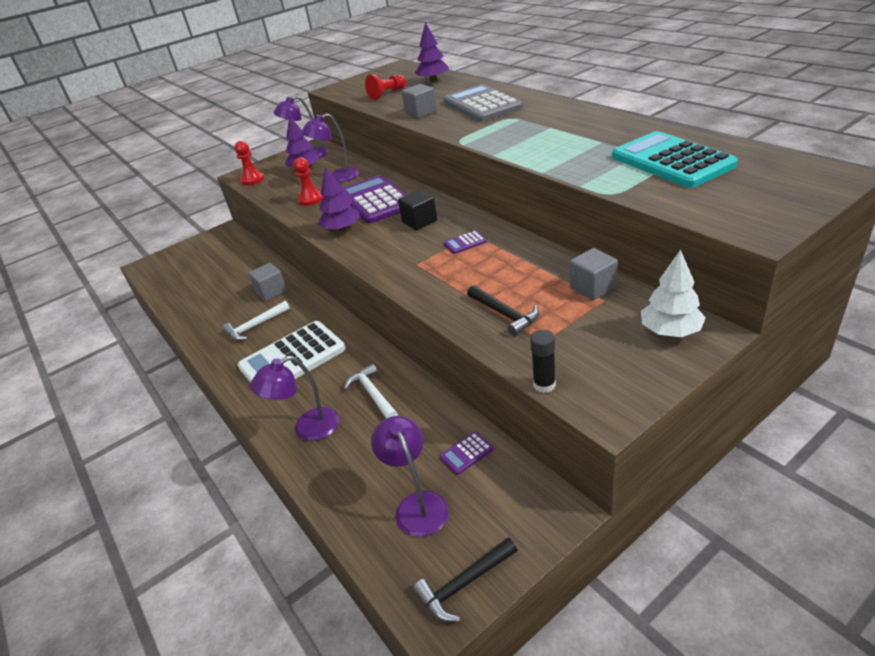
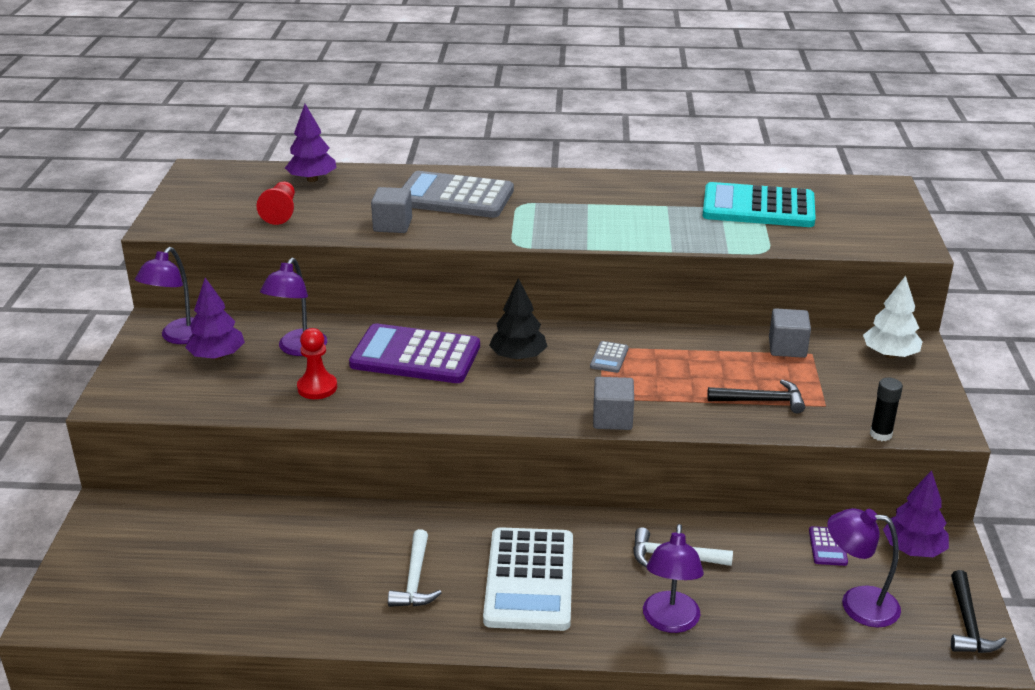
camera: 55 degrees left, 5 degrees down
red pawn [234,141,264,185] -> none
grey cube [249,263,287,301] -> grey cube moved to [593,377,634,430]
purple tree [318,167,360,232] -> purple tree moved to [883,470,949,557]
black cube [398,190,437,230] -> black tree [489,278,548,361]
purple calculator [444,230,487,254] -> grey calculator [590,341,629,373]

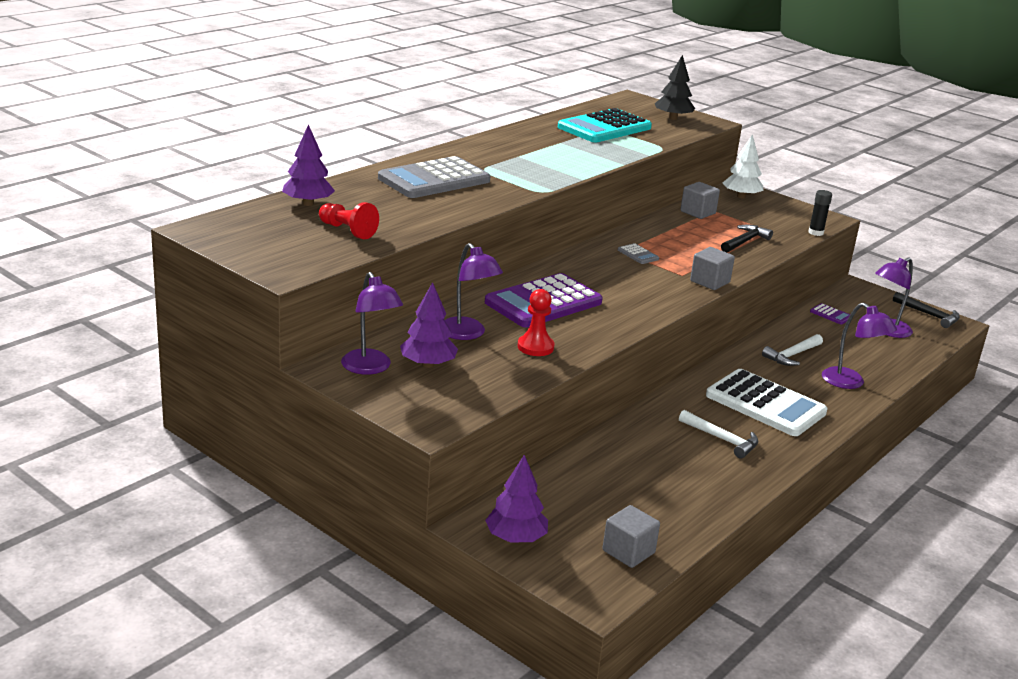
camera: 55 degrees left, 5 degrees down
grey cube [371,187,412,233] -> grey cube moved to [602,505,660,568]
black tree [489,278,548,361] -> black tree moved to [655,55,695,120]
purple tree [883,470,949,557] -> purple tree moved to [485,455,548,542]

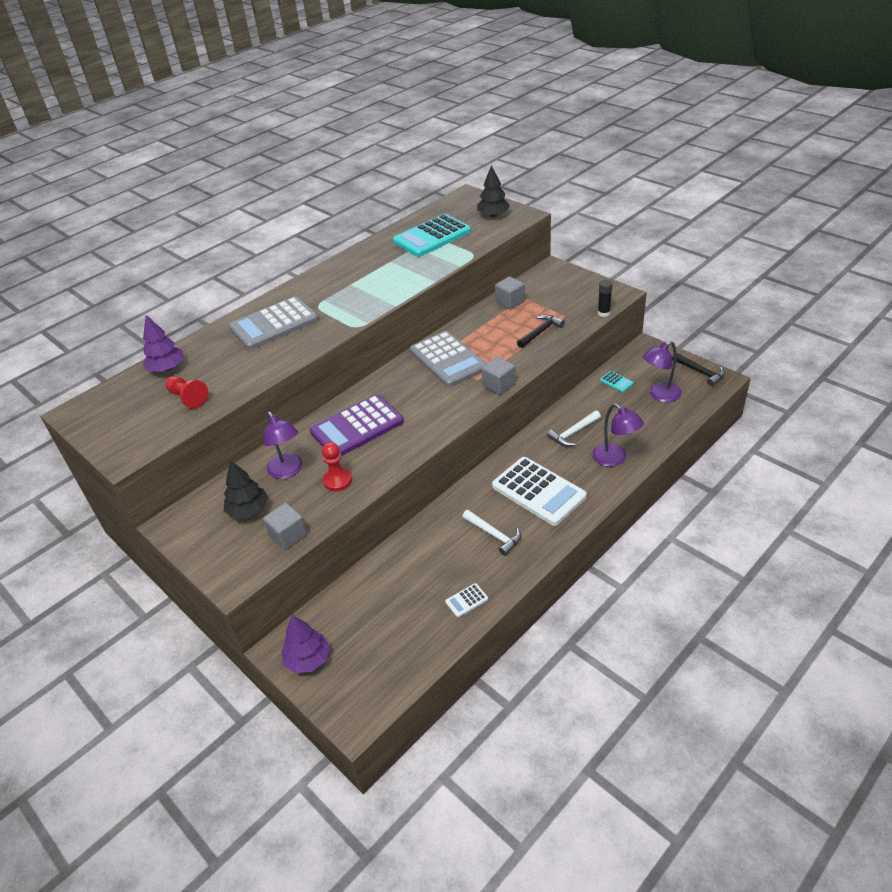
camera: 10 degrees right, 15 degrees up
purple lamp [341,272,403,375] -> none
purple tree [400,282,458,368] -> black tree [224,460,269,518]
grey cube [602,505,660,568] -> grey cube moved to [263,503,307,550]
grey calculator [618,243,659,264] -> grey calculator [409,331,487,387], size x2.49
white tree [723,134,763,198] -> none
purple calculator [810,303,850,324] -> turquoise calculator [600,371,634,392]
none -> white calculator [445,583,488,617]

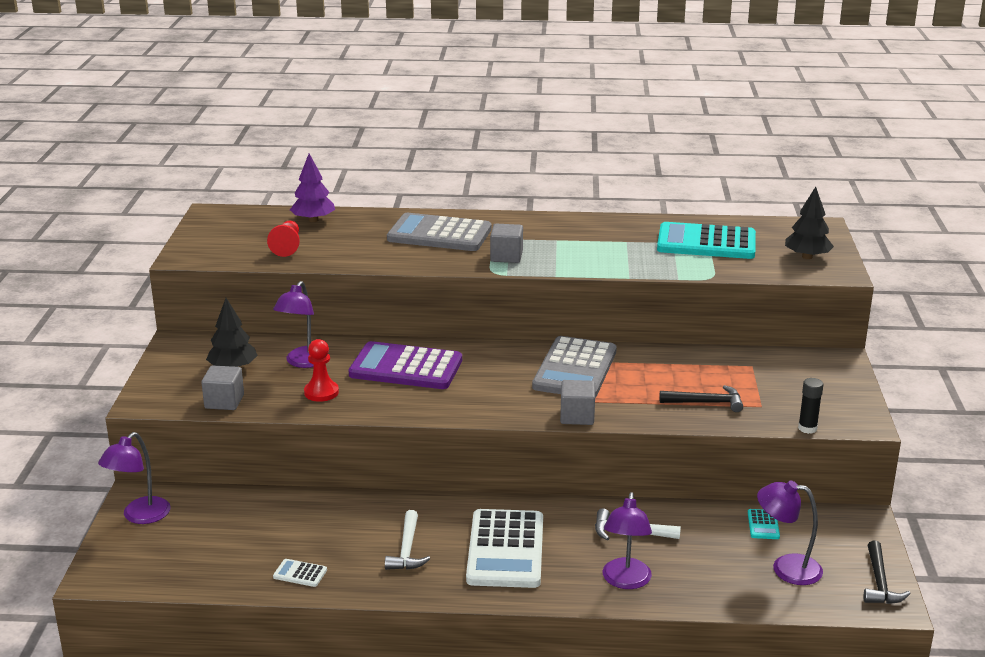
camera: 45 degrees right, 15 degrees down
purple tree [281,615,330,673] -> purple lamp [98,432,171,524]
grey cube [495,276,525,310] -> grey cube moved to [490,224,523,263]

